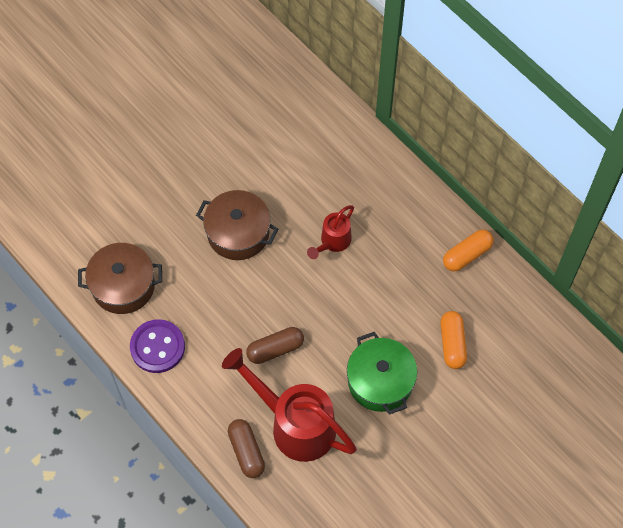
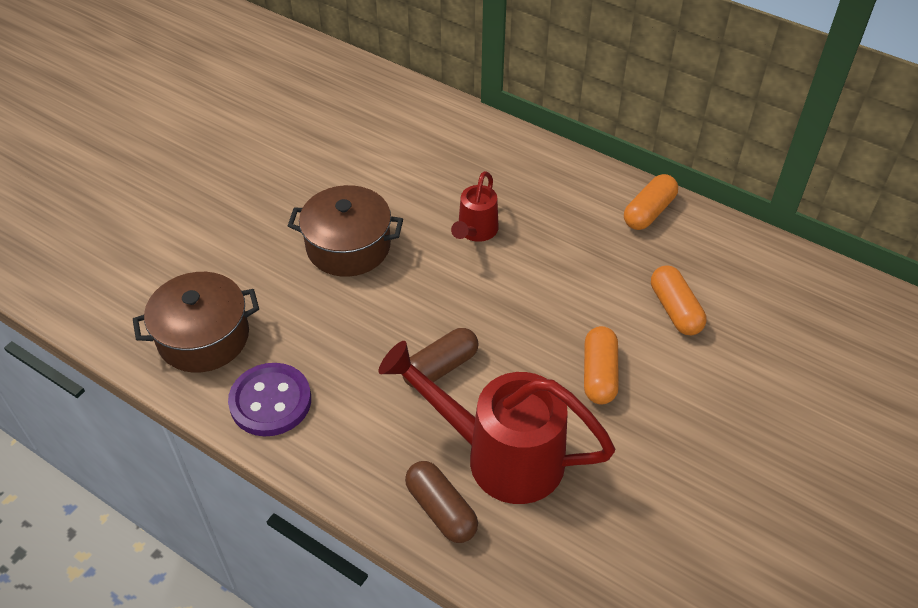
camera: 15 degrees left, 15 degrees down
green pot [347,332,417,415] -> orange capsule [584,326,619,404]

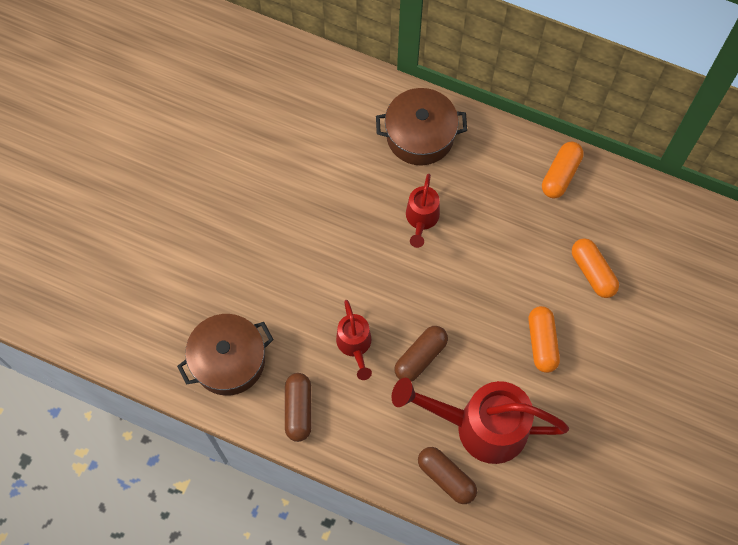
camera: 10 degrees left, 20 degrees up
purple button [228,363,311,436] -> brown capsule [285,373,311,442]
brown pot [288,185,403,277] -> brown pot moved to [376,88,467,165]
none -> red watering can [336,300,372,380]

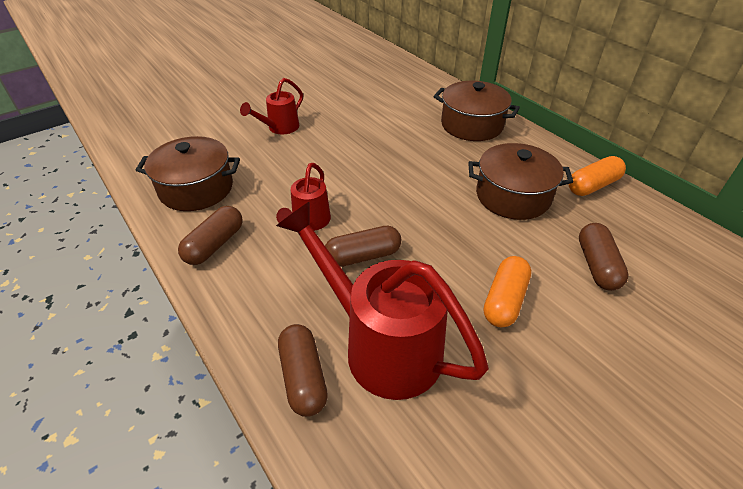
camera: 30 degrees right, 25 degrees down
red watering can [406,174,440,248] -> red watering can moved to [240,78,303,134]
orange capsule [572,238,619,298] -> brown capsule [579,223,629,291]
none -> brown pot [468,143,573,220]

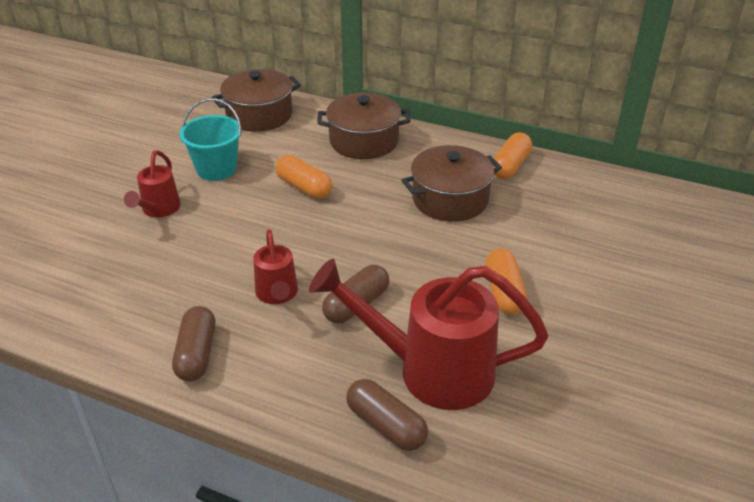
camera: 30 degrees left, 5 degrees down
brown pot [136,136,240,211] -> brown pot moved to [212,69,301,131]
brown capsule [579,223,629,291] -> none
none -> turquoise bucket [179,98,242,181]
none -> orange capsule [276,155,332,199]

